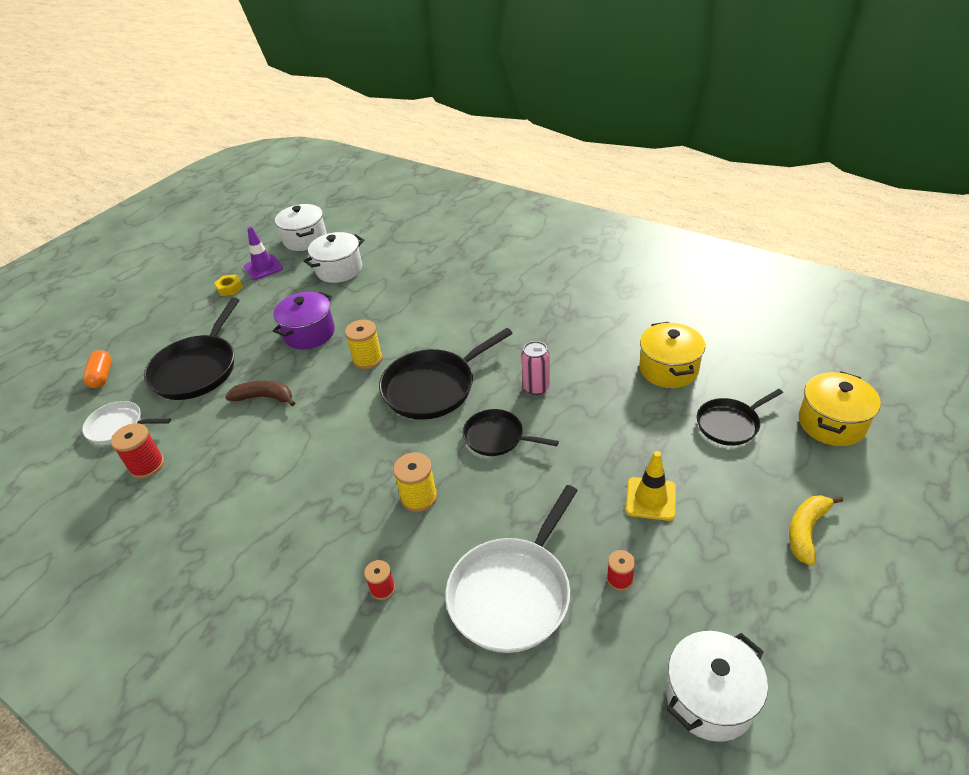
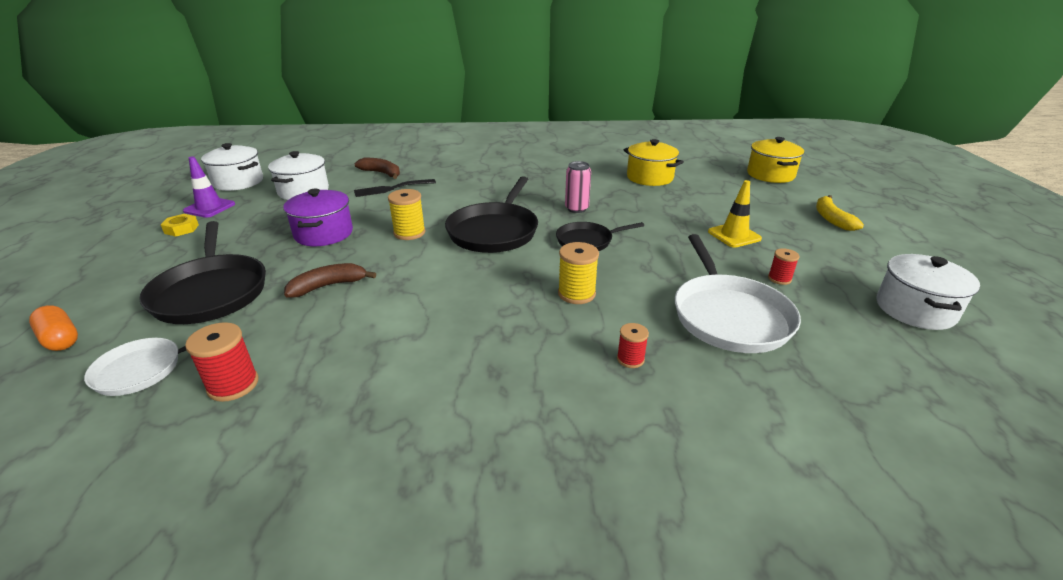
camera: 40 degrees left, 10 degrees down
black pan [697,389,783,446] -> none
none -> brown banana [354,158,400,179]
none -> black fork [354,179,436,197]

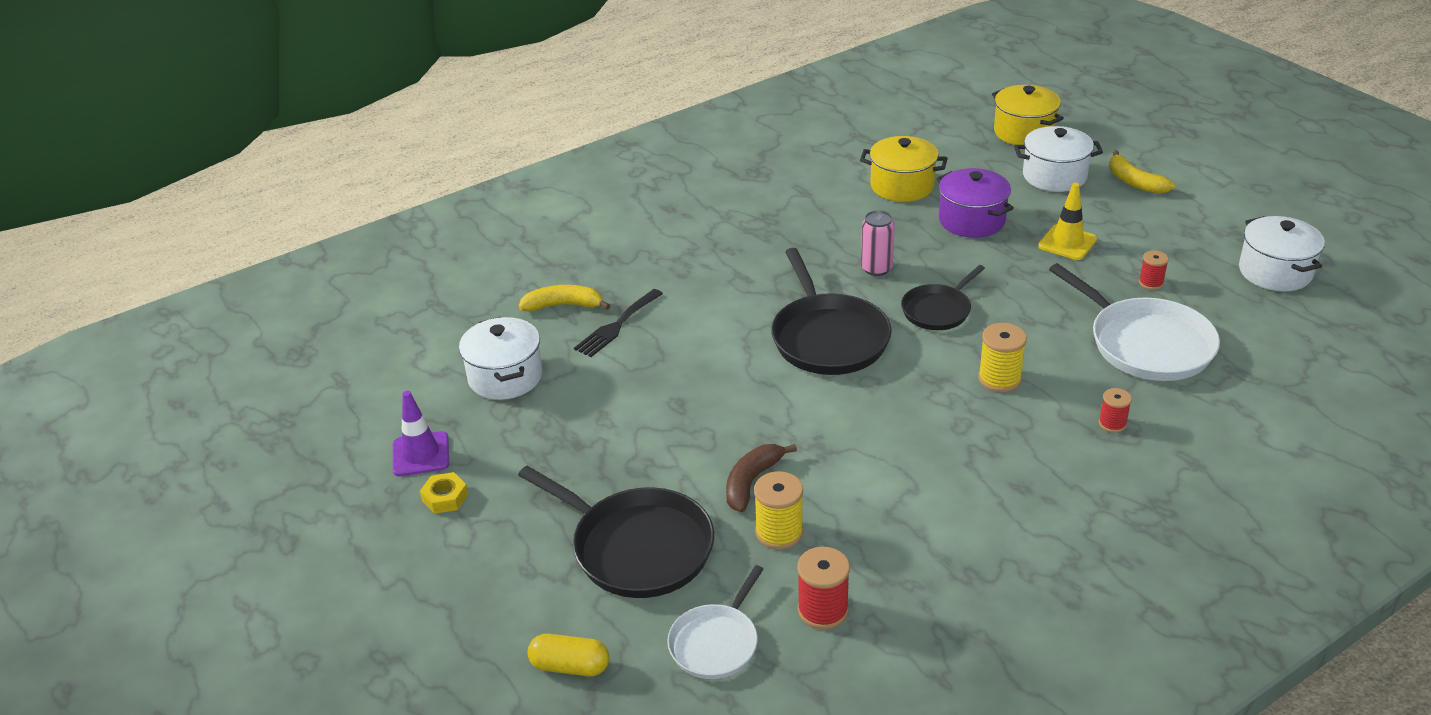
camera: 30 degrees left, 5 degrees up
orange capsule [29,305,78,351] -> yellow capsule [527,634,610,676]
white pot [201,143,263,191] -> white pot moved to [1014,126,1103,192]
purple pot [284,189,353,246] -> purple pot moved to [936,168,1014,238]
brown banana [354,158,400,179] -> yellow banana [519,285,611,311]
yellow spool [388,189,425,240] -> yellow spool moved to [754,471,803,550]

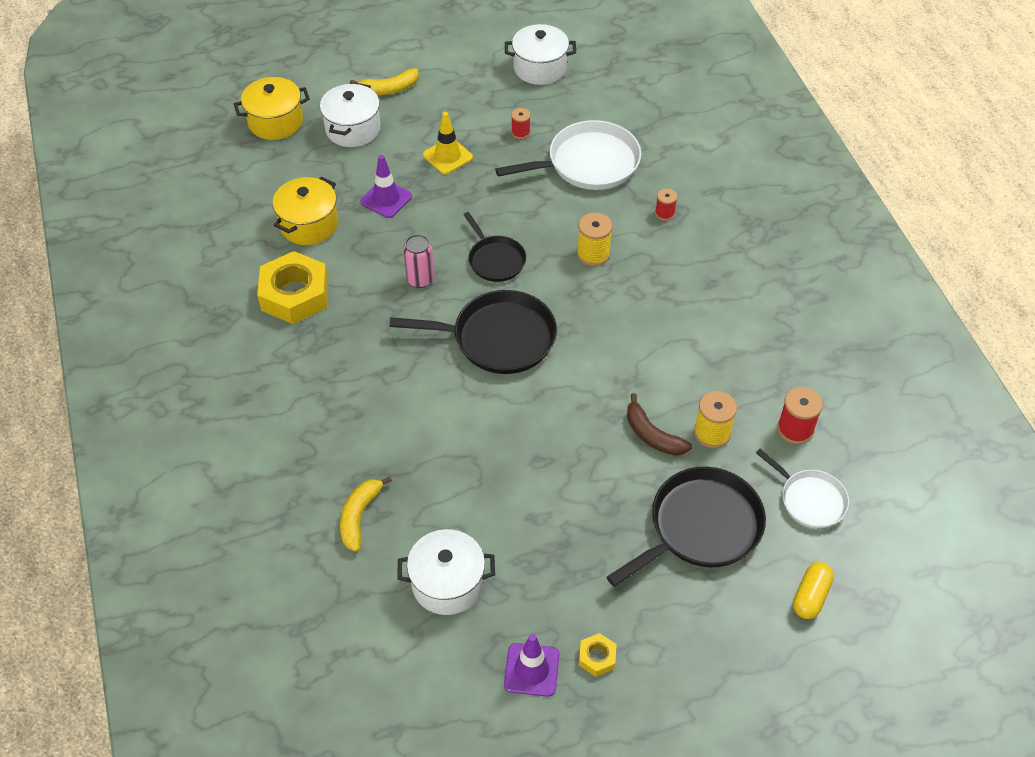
camera: 75 degrees left, 15 degrees up
black fork [574,289,663,357] -> none
purple pot [936,168,1014,238] -> purple traffic cone [360,155,412,218]
none -> yellow nut [257,251,328,324]

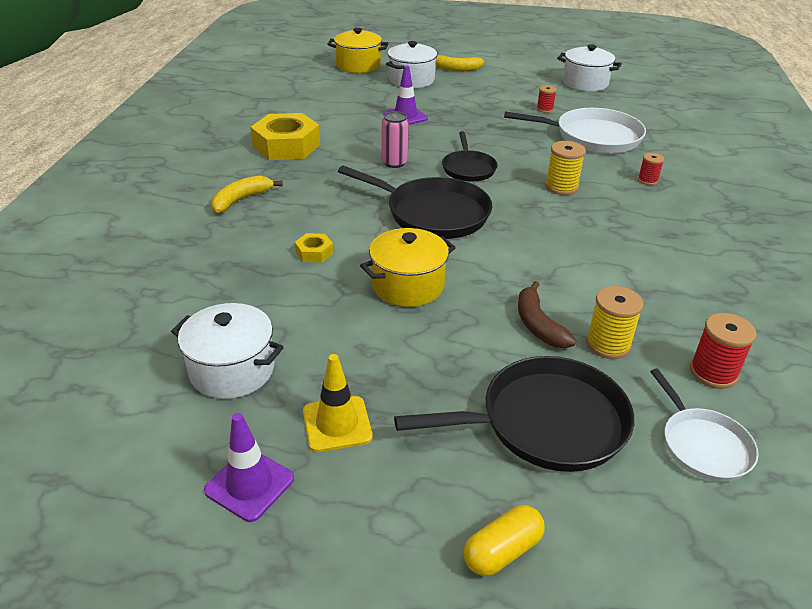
camera: 25 degrees right, 15 degrees down
yellow pot [273,177,338,245] -> yellow pot moved to [360,228,456,307]
yellow banana [340,476,392,552] -> yellow banana moved to [211,176,283,213]
yellow traffic cone [423,112,473,174] -> yellow traffic cone moved to [303,354,373,452]
yellow nut [579,633,617,677] -> yellow nut moved to [295,233,333,263]
yellow capsule [793,562,834,619] -> yellow capsule moved to [463,505,544,576]

